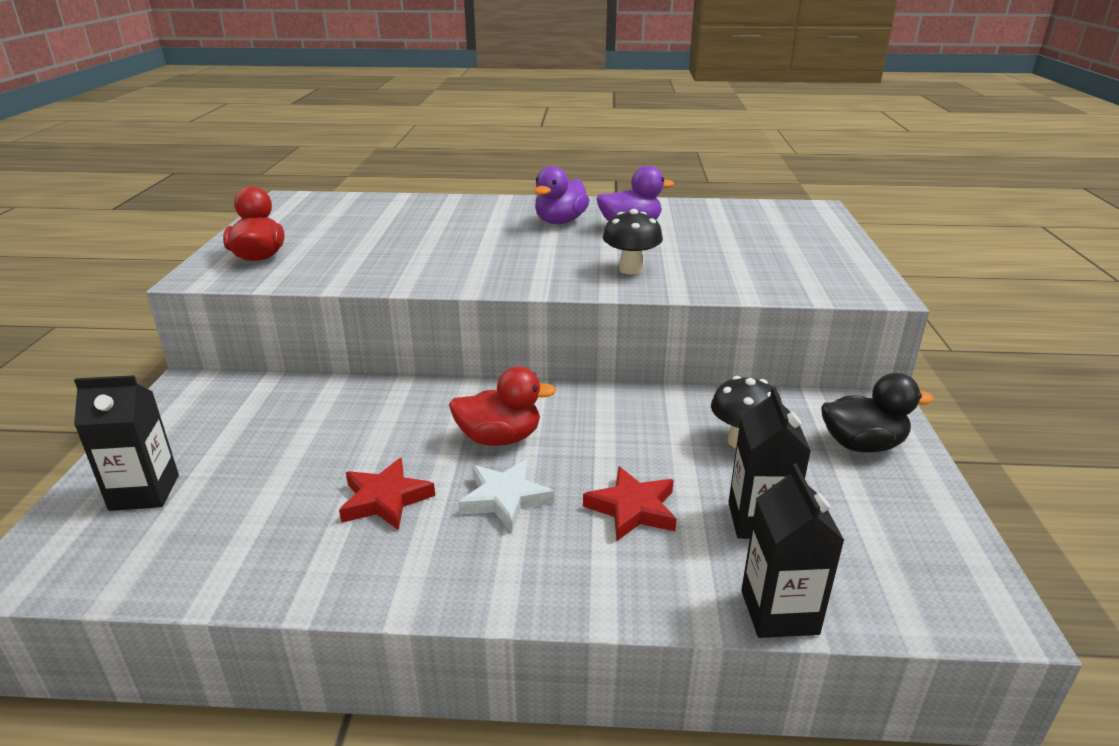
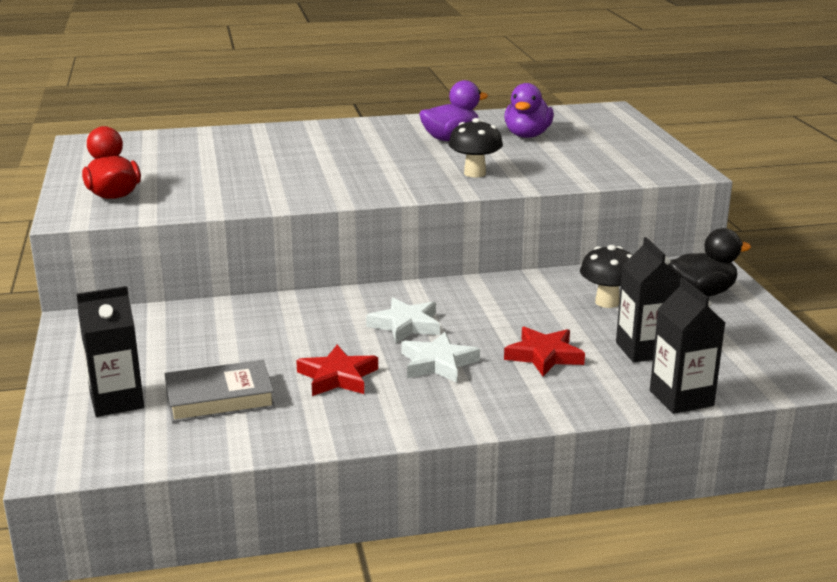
camera: 15 degrees left, 5 degrees down
red duck [449,366,556,446] -> white star [366,298,440,343]
purple duck [534,166,590,224] -> purple duck moved to [504,83,554,138]
none -> grey book [165,360,275,423]

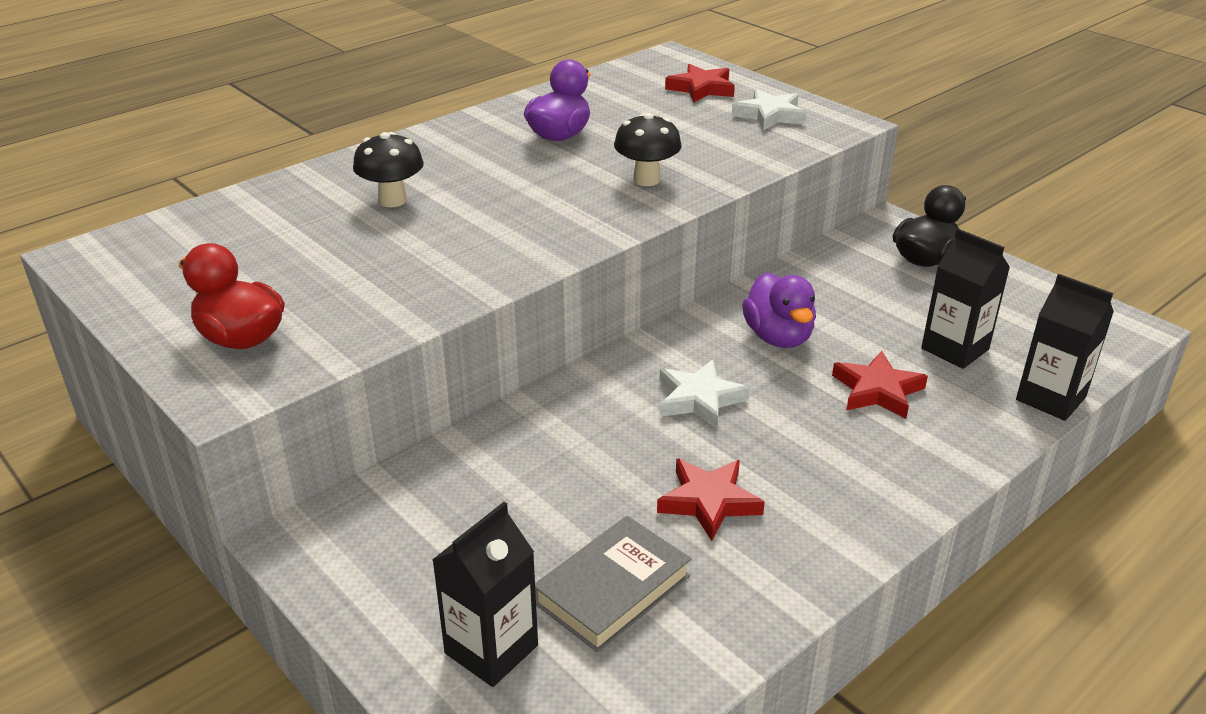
camera: 30 degrees left, 10 degrees up
white star [402,332,480,383] -> white star moved to [732,89,806,131]
purple duck [504,83,554,138] -> purple duck moved to [742,272,816,348]
black mushroom [580,245,632,308] -> black mushroom moved to [353,132,424,207]
none -> red star [665,64,735,103]

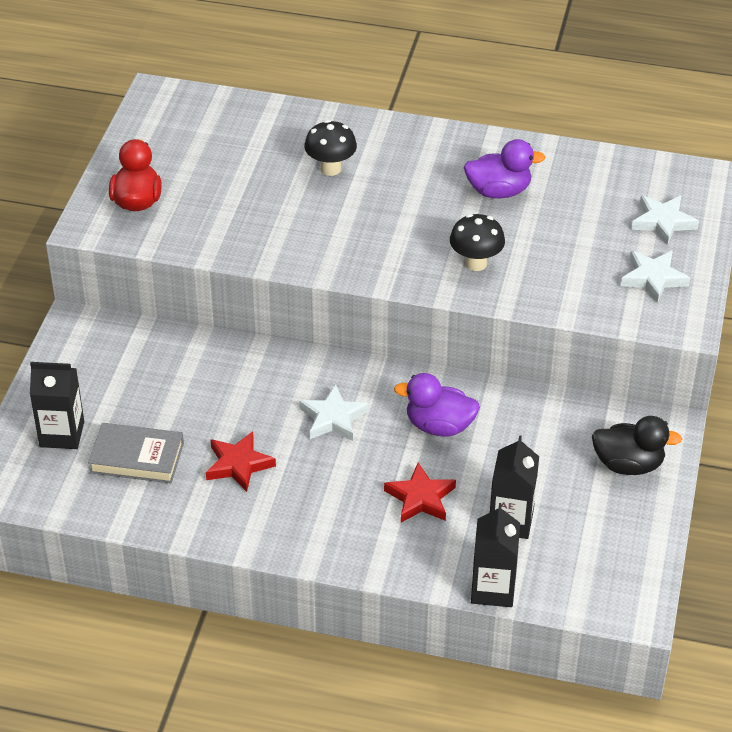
camera: 55 degrees right, 10 degrees up
red star [665,64,735,103] -> white star [631,195,699,246]
purple duck [742,272,816,348] -> purple duck turned 60 degrees clockwise [394,373,480,437]

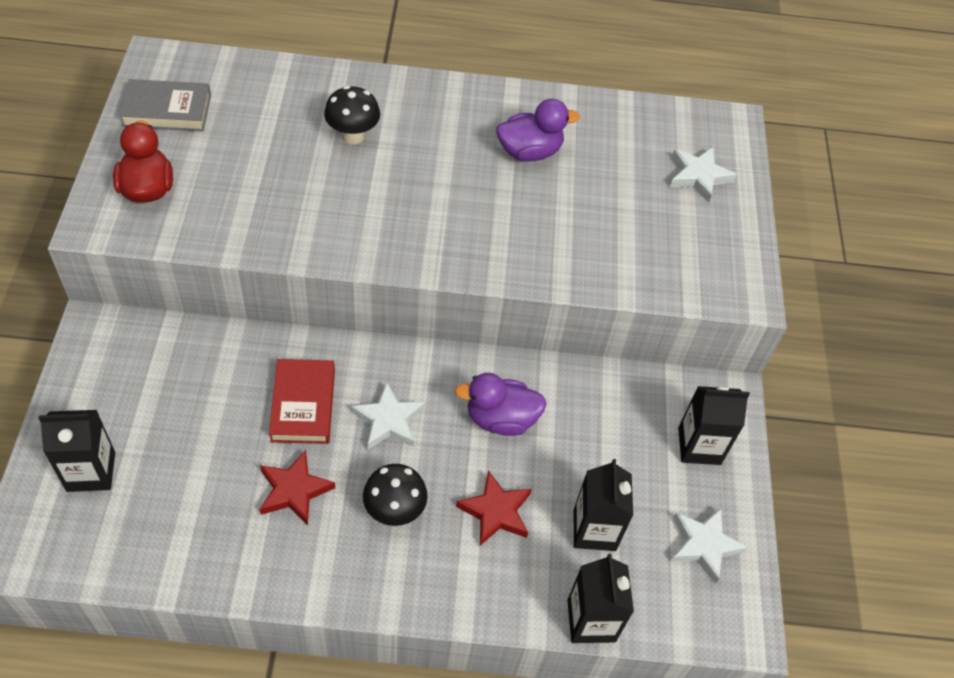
camera: 15 degrees left, 10 degrees up
grey book [88,423,184,483] -> grey book moved to [119,79,211,131]
black mushroom [450,214,505,271] -> black mushroom moved to [363,464,428,526]
black duck [592,416,682,475] -> black carton [678,385,750,465]
white star [621,251,690,303] -> white star moved to [671,508,748,584]
none -> red book [269,359,335,444]

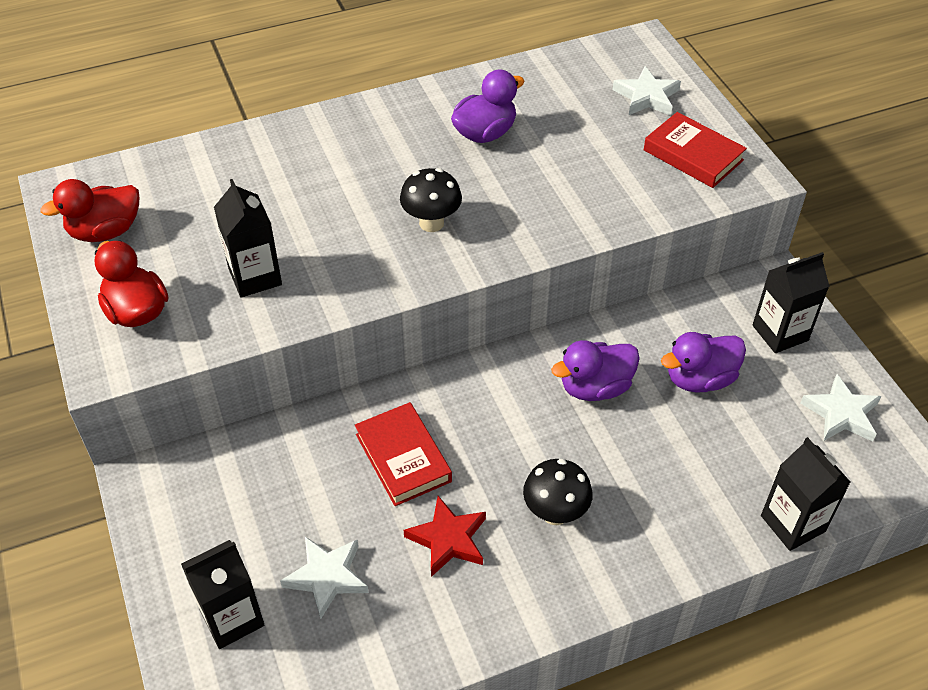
camera: 20 degrees left, 5 degrees down
grey book [119,79,211,131] -> red duck [40,179,139,242]
black mushroom [324,86,380,145] -> black mushroom moved to [400,168,462,232]
white star [351,382,425,450] -> white star moved to [280,537,369,620]
red star [456,470,532,546] -> none
black carton [574,459,633,551] -> black carton moved to [214,179,282,297]
none -> red book [644,112,747,188]
none -> purple duck [661,332,746,393]

